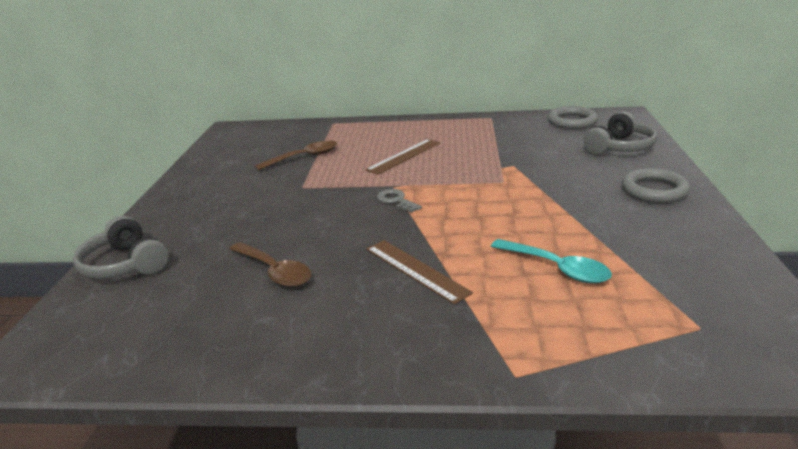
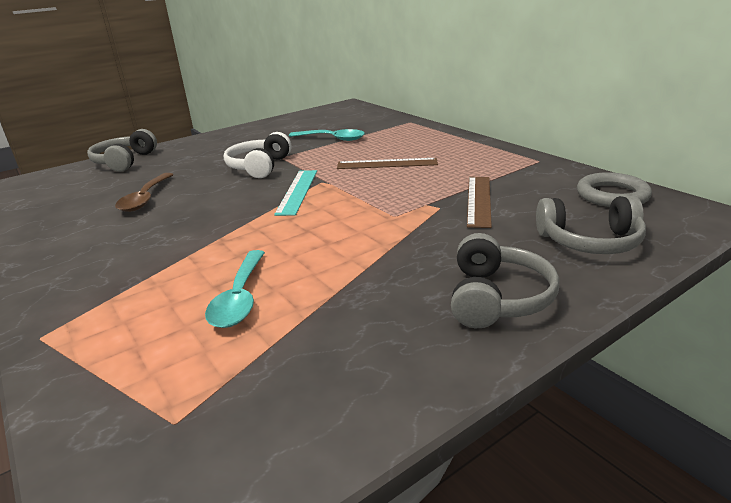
camera: 50 degrees right, 0 degrees up
brown spoon [255,140,337,170] -> turquoise spoon [289,129,365,141]
brown ruler [366,240,473,304] -> brown ruler moved to [467,177,492,228]
grey key [377,189,422,213] -> turquoise ruler [274,170,317,216]
grey ring [622,168,690,203] -> grey headphones [451,233,560,328]
none -> white headphones [224,132,291,178]

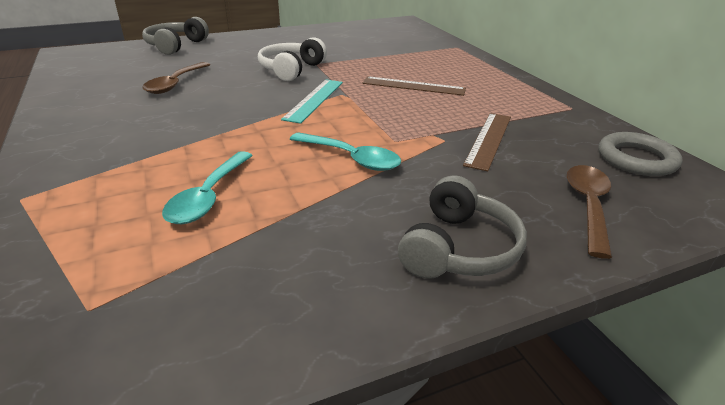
camera: 10 degrees right, 5 degrees up
turquoise spoon [289,129,365,141] -> turquoise spoon moved to [290,132,401,171]
grey headphones [536,196,646,254] -> brown spoon [567,165,612,259]

